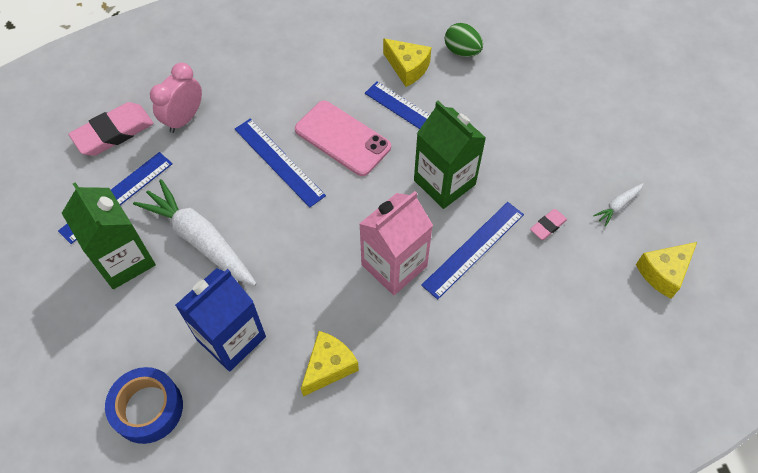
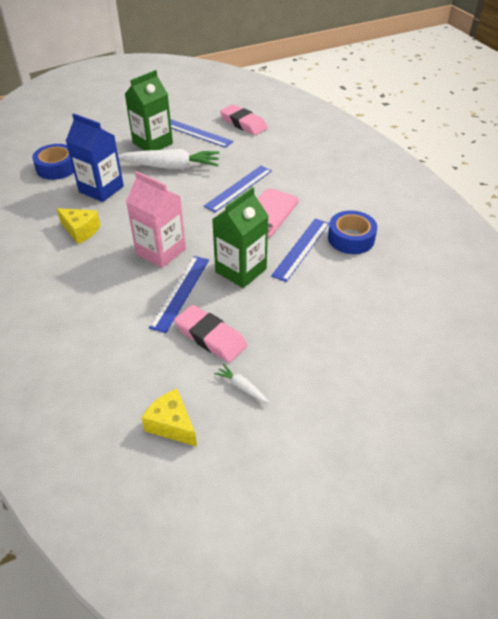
camera: 80 degrees right, 15 degrees down
white carrot [133,179,257,286] -> white carrot turned 60 degrees clockwise [118,149,219,169]
pink clock [150,63,202,133] -> none
yellow cheese [383,38,431,87] -> blue tape [328,211,377,254]
blue ruler [421,202,524,299] -> blue ruler turned 75 degrees clockwise [149,256,209,333]
green egg [445,23,483,57] -> none
pink eraser [530,209,567,240] -> pink eraser [174,305,247,363], size x2.01

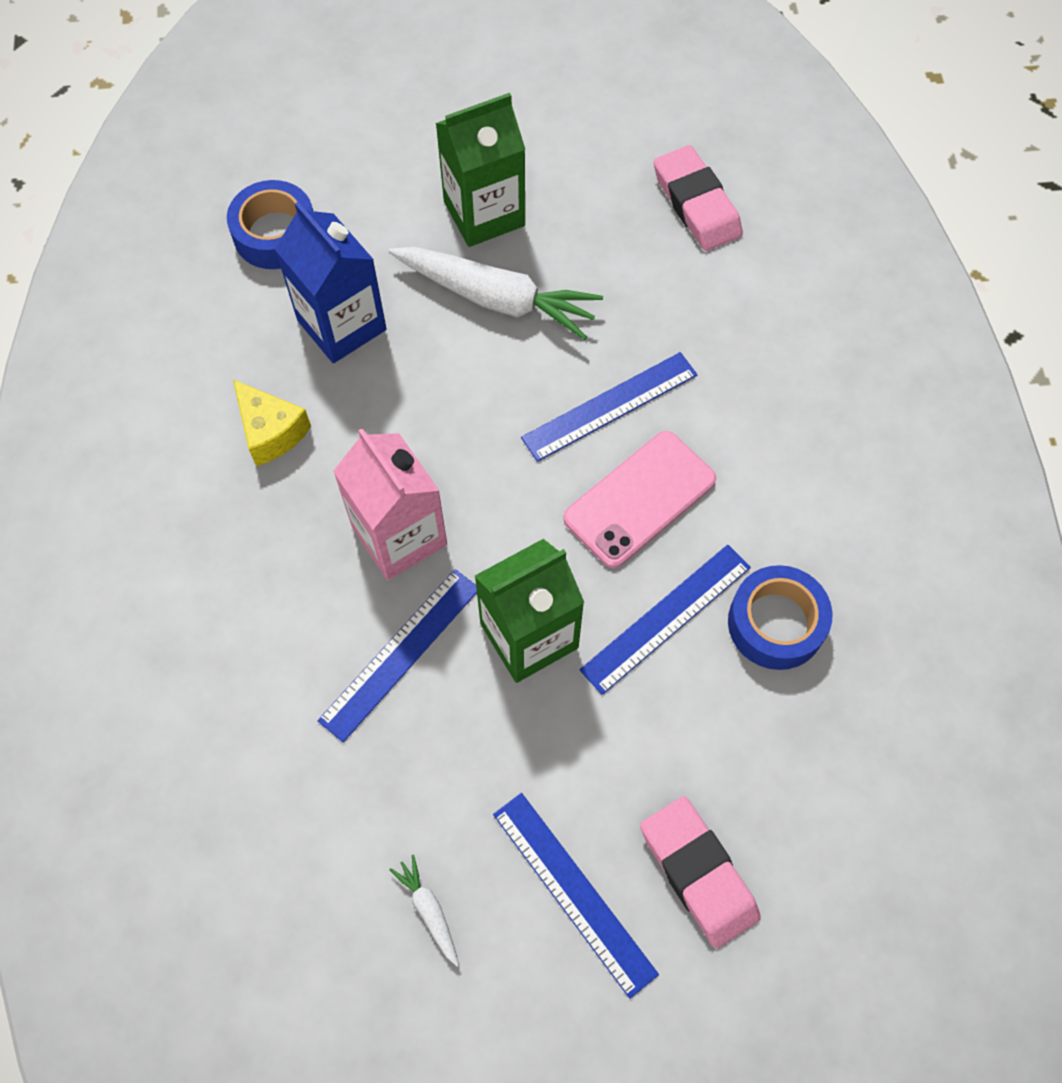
camera: 20 degrees right, 20 degrees up
yellow cheese [141,389,197,447] -> none
blue ruler [170,119,233,148] -> blue ruler moved to [493,793,659,999]
pink eraser [174,305,247,363] -> pink eraser moved to [640,796,761,948]

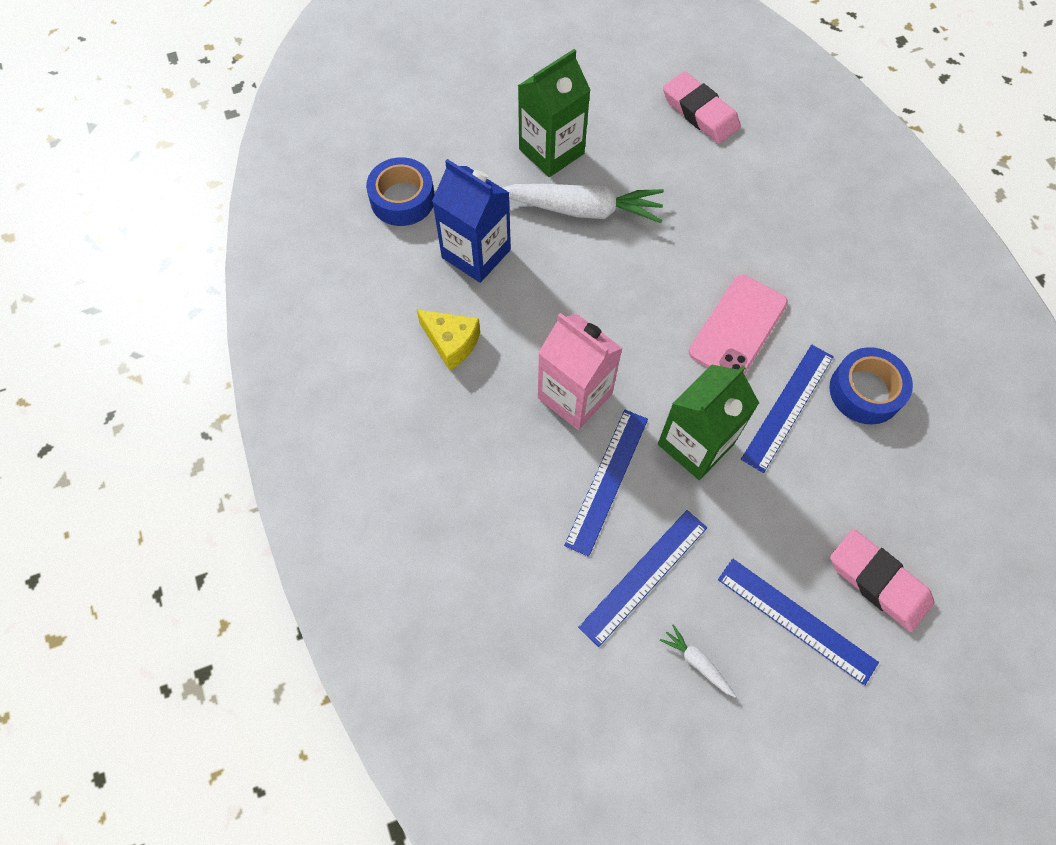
camera: 15 degrees left, 0 degrees up
blue ruler [521,352,697,462] -> blue ruler moved to [578,510,707,647]

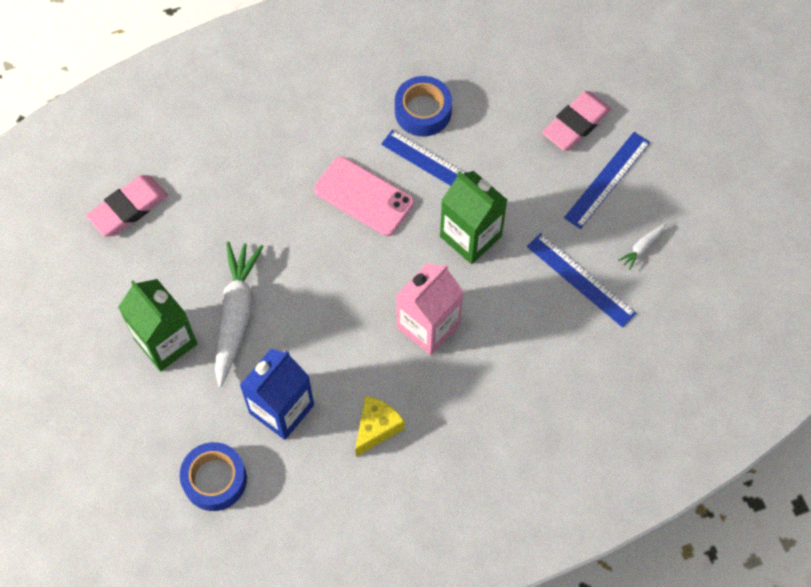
camera: 90 degrees left, 0 degrees up
blue ruler [564,410,648,557] -> none

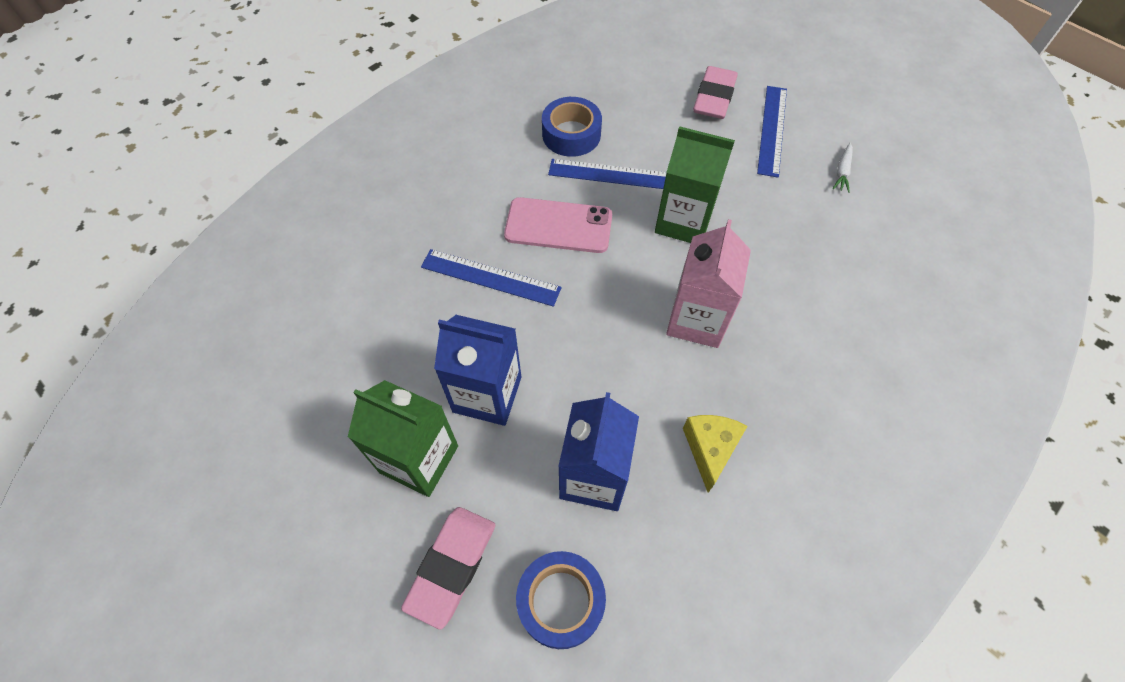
camera: 25 degrees left, 5 degrees down
pink eraser [86,175,168,236] -> pink eraser moved to [401,507,495,629]
white carrot [215,242,263,388] -> blue carton [434,315,521,426]
blue ruler [527,233,636,328] -> blue ruler moved to [421,249,562,307]

